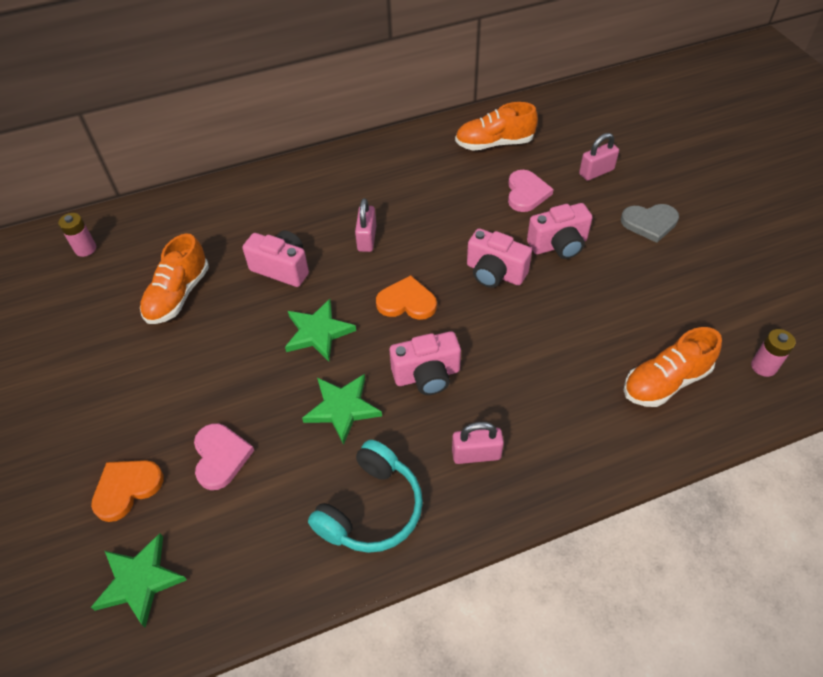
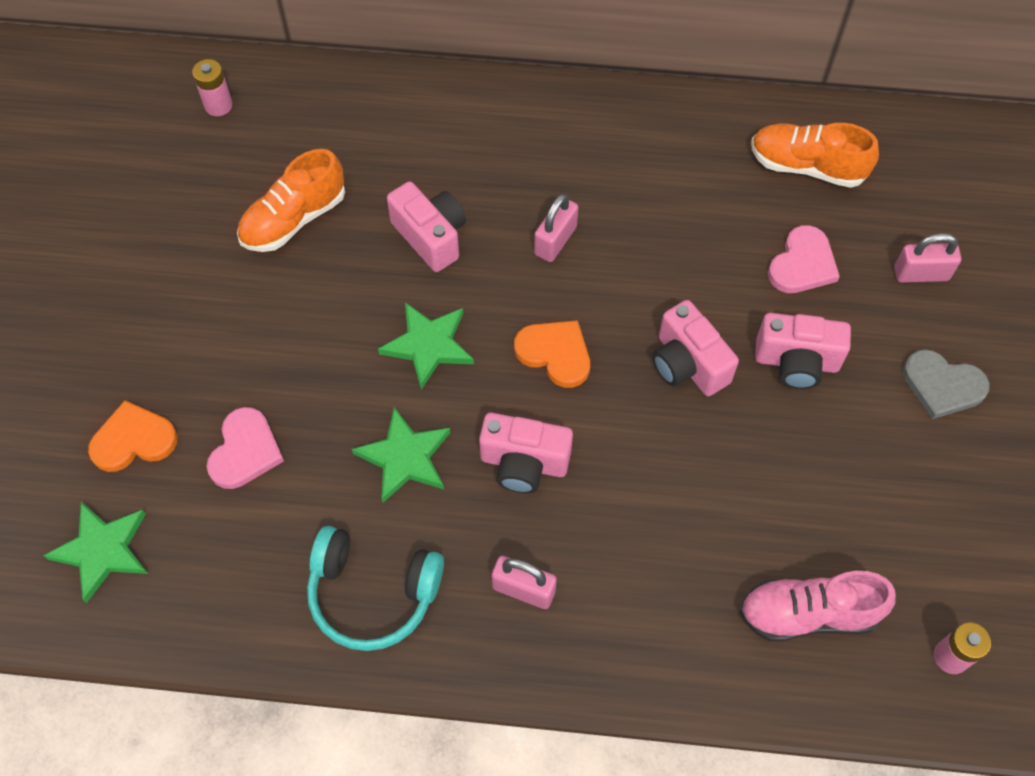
camera: 25 degrees right, 10 degrees up
turquoise headphones [308,440,423,553] -> turquoise headphones turned 45 degrees clockwise [307,526,444,651]
orange shoe [624,327,722,407] -> pink shoe [740,571,896,642]

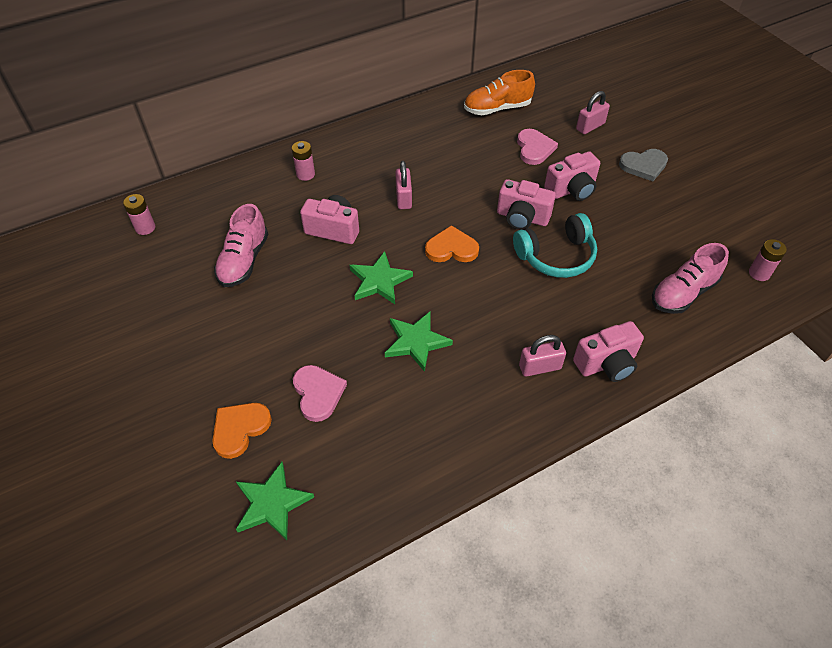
camera: 35 degrees left, 10 degrees down
orange shoe [237,149,345,252] -> pink shoe [214,204,268,287]
turquoise headphones [307,526,444,651] -> turquoise headphones moved to [513,213,597,278]
pink camera [479,413,573,493] -> pink camera moved to [573,321,644,382]
none -> pink battery [292,141,315,181]

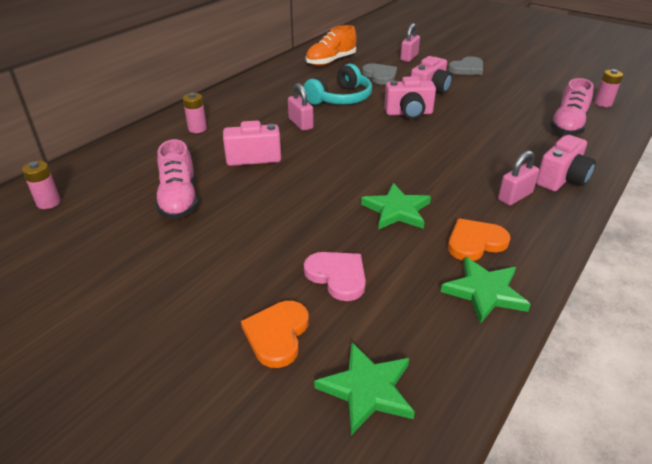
camera: 25 degrees left, 15 degrees down
green star [350,251,413,304] -> green star moved to [441,257,531,324]
orange heart [425,225,479,262] -> orange heart moved to [448,218,510,261]
turquoise headphones [513,213,597,278] -> turquoise headphones moved to [304,64,372,105]
pink heart [517,129,558,165] -> grey heart [362,63,397,85]

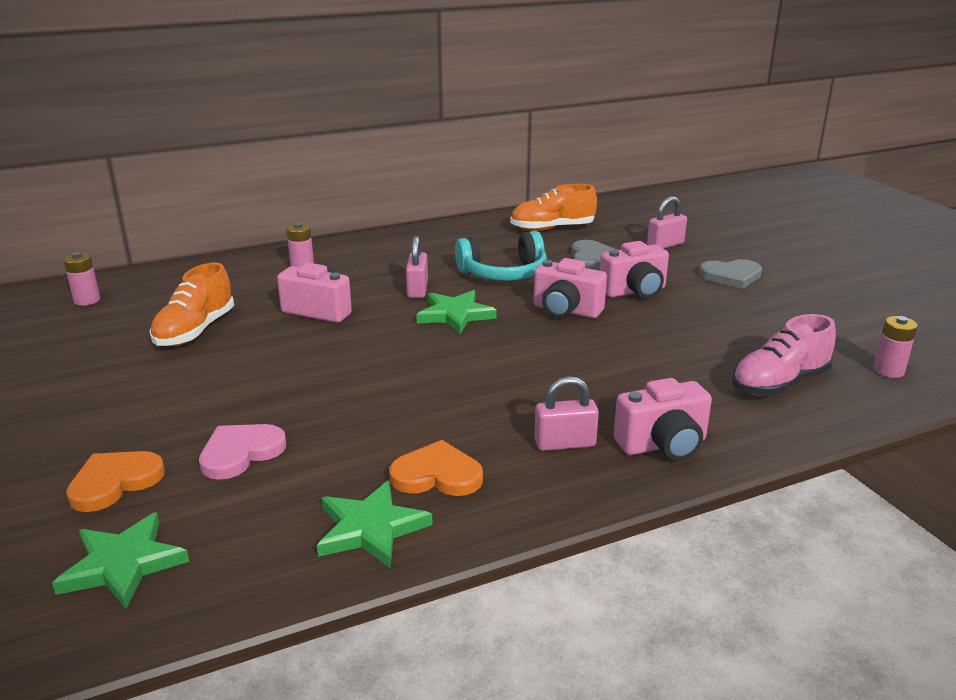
camera: 30 degrees right, 10 degrees down
pink shoe [155,139,198,220] -> orange shoe [150,263,234,346]
pink heart [304,252,366,301] -> pink heart turned 120 degrees counterclockwise [199,424,286,480]
green star [361,183,431,230] -> green star moved to [416,290,496,334]

